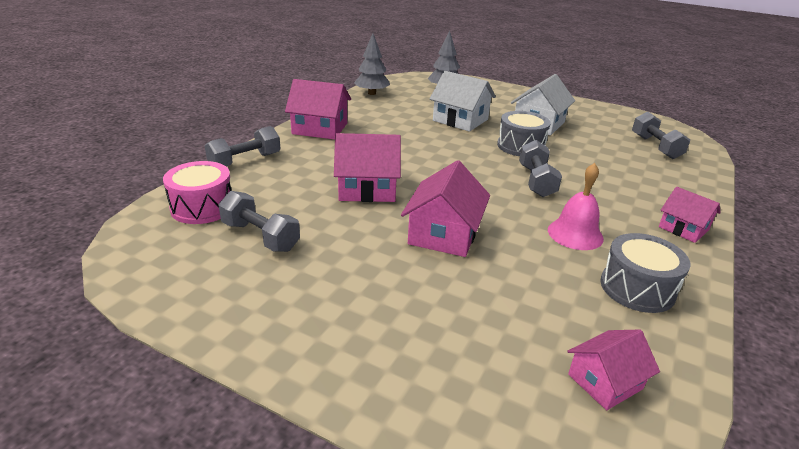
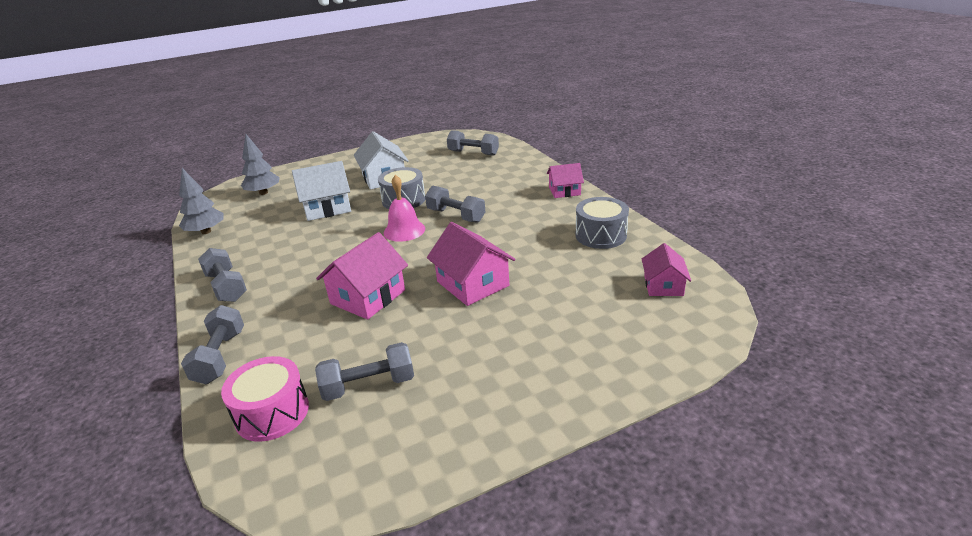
camera: 50 degrees left, 0 degrees up
pink house [285,79,351,140] -> grey dumbbell [198,248,247,302]
pink bell [548,163,604,250] -> pink bell moved to [384,175,425,242]

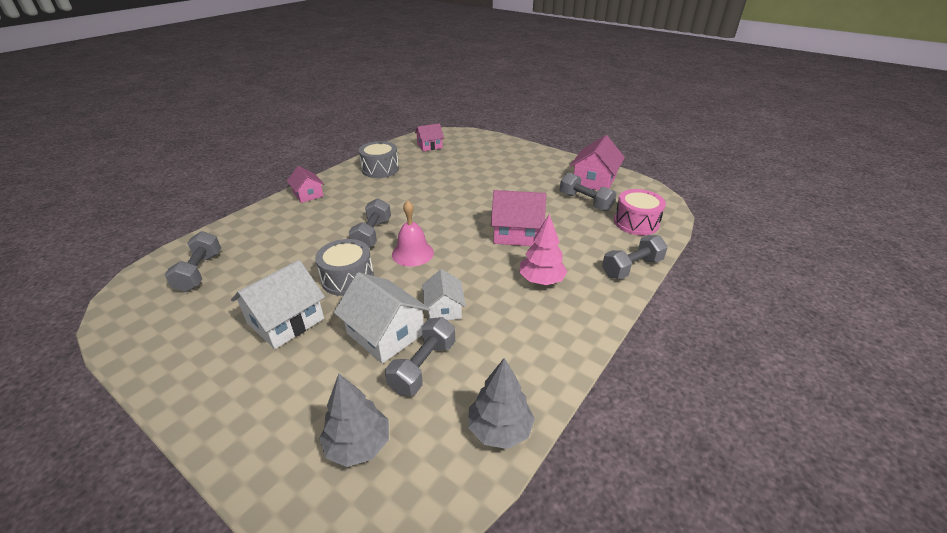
camera: 120 degrees left, 5 degrees up
grey dumbbell [198,248,247,302] -> grey dumbbell moved to [385,317,455,396]
pink house [427,222,515,306] -> pink house moved to [570,135,625,191]
none -> white house [422,269,466,320]
none -> pink tree [519,214,568,285]

